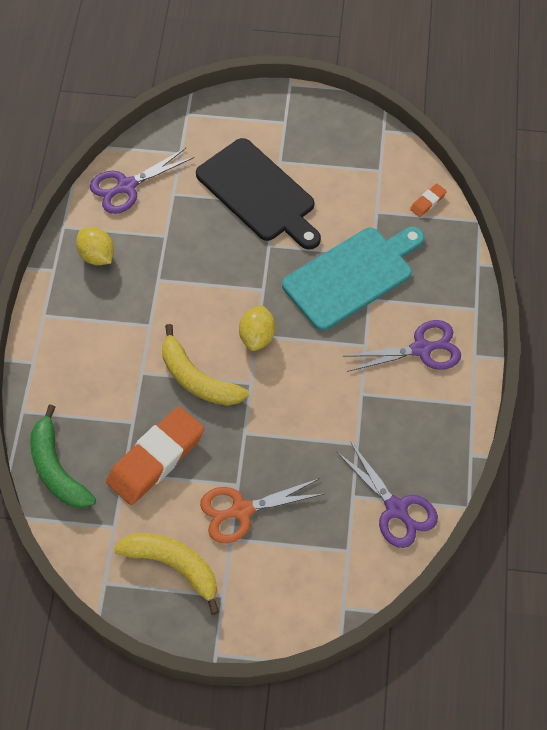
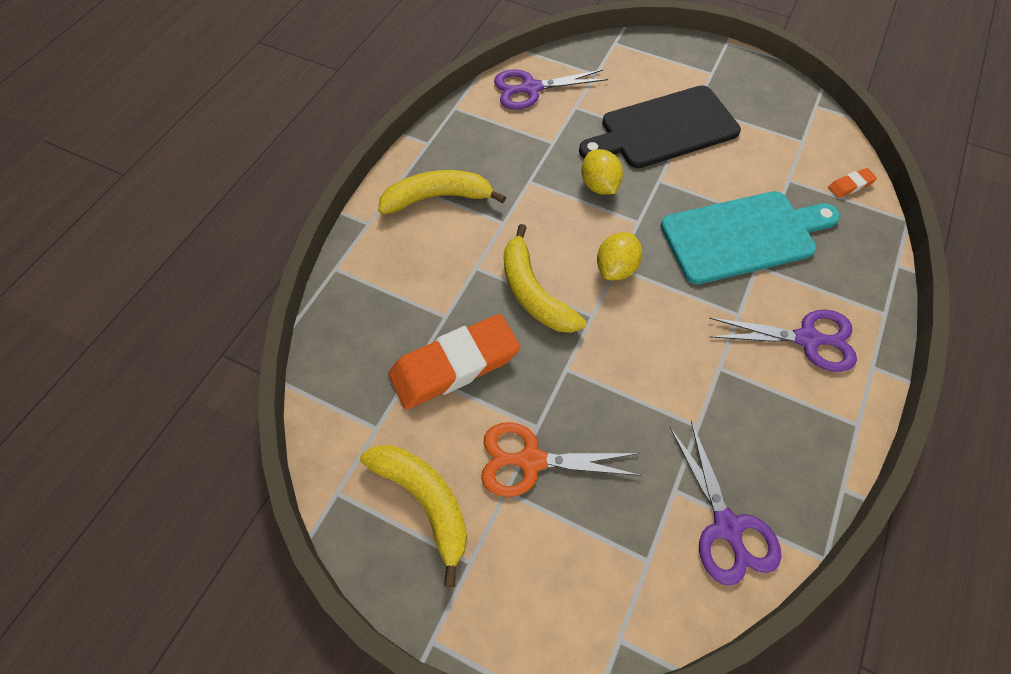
camera: 20 degrees right, 0 degrees up
green banana [30,405,96,509] -> none
yellow lemon [76,227,114,265] -> yellow lemon moved to [581,149,623,195]
black cutting board [196,138,321,250] -> black cutting board turned 90 degrees clockwise [579,85,741,168]
none -> yellow banana [378,170,506,214]

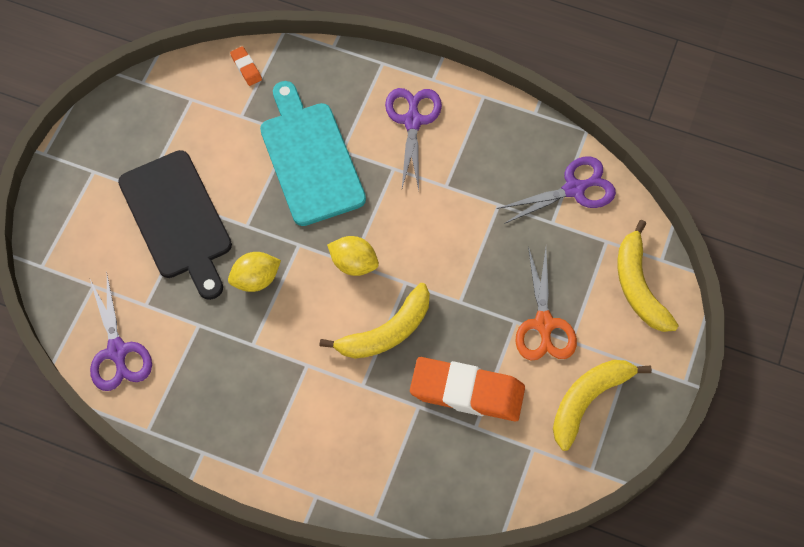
camera: 95 degrees left, 5 degrees up
yellow banana [378,170,506,214] -> yellow banana moved to [618,220,679,332]
orange eraser [388,314,520,409] -> orange eraser turned 45 degrees counterclockwise [410,357,525,421]

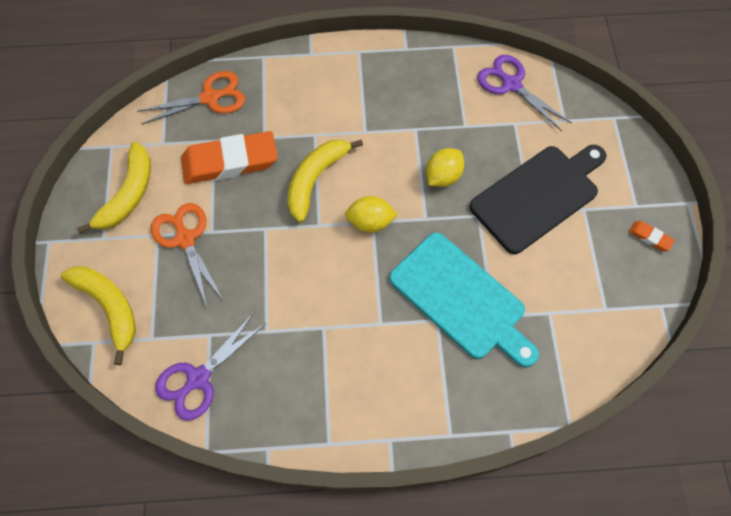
camera: 155 degrees right, 0 degrees up
black cutting board [118,150,232,300] -> black cutting board turned 105 degrees clockwise [470,145,607,254]
orange eraser [230,46,262,86] -> orange eraser moved to [629,221,675,251]
purple scissors [385,88,442,190] -> none
none -> orange scissors [137,71,245,125]

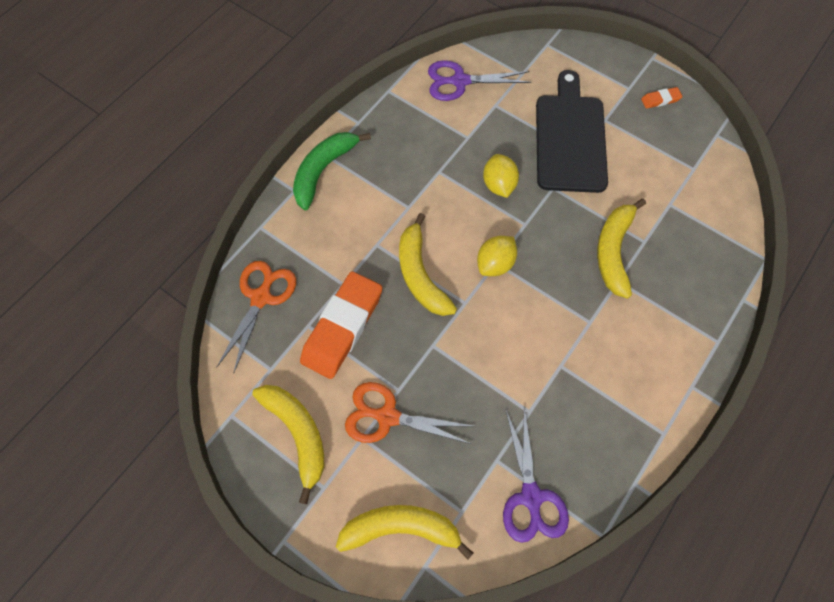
camera: 50 degrees left, 0 degrees up
turquoise cutting board [389,232,539,367] -> yellow banana [597,198,646,299]
none -> green banana [293,132,371,210]

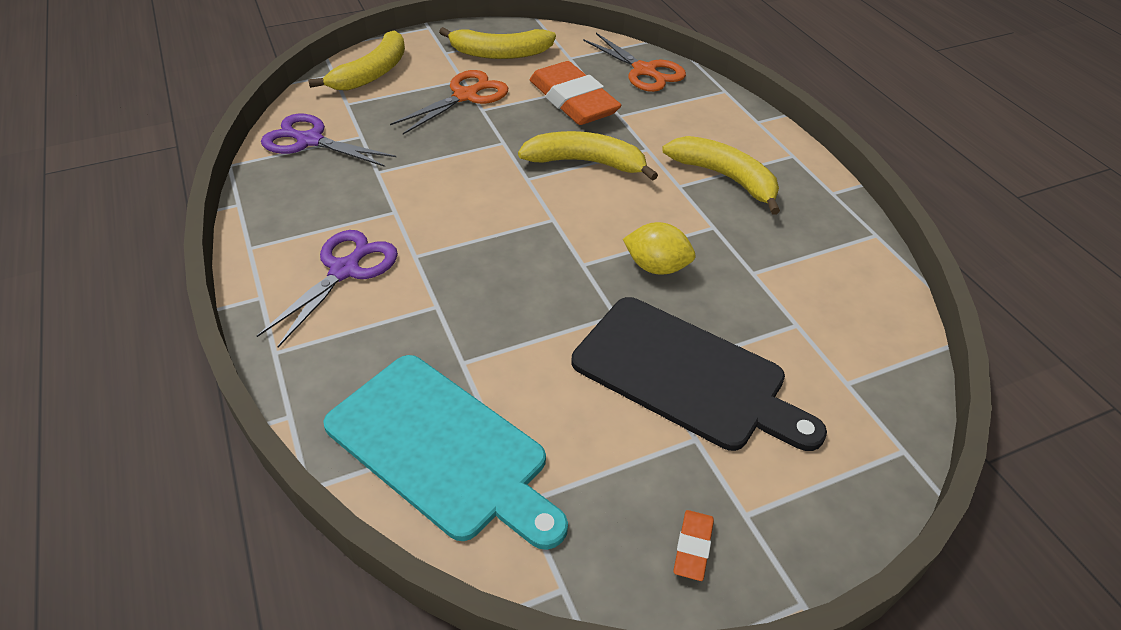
camera: 120 degrees right, 20 degrees down
green banana [293,132,371,210] -> none
purple scissors [428,60,531,101] -> purple scissors moved to [257,230,398,347]
yellow lemon [477,236,517,276] -> none
yellow banana [597,198,646,299] -> yellow banana moved to [662,136,780,215]
none -> turquoise cutting board [323,355,568,550]

